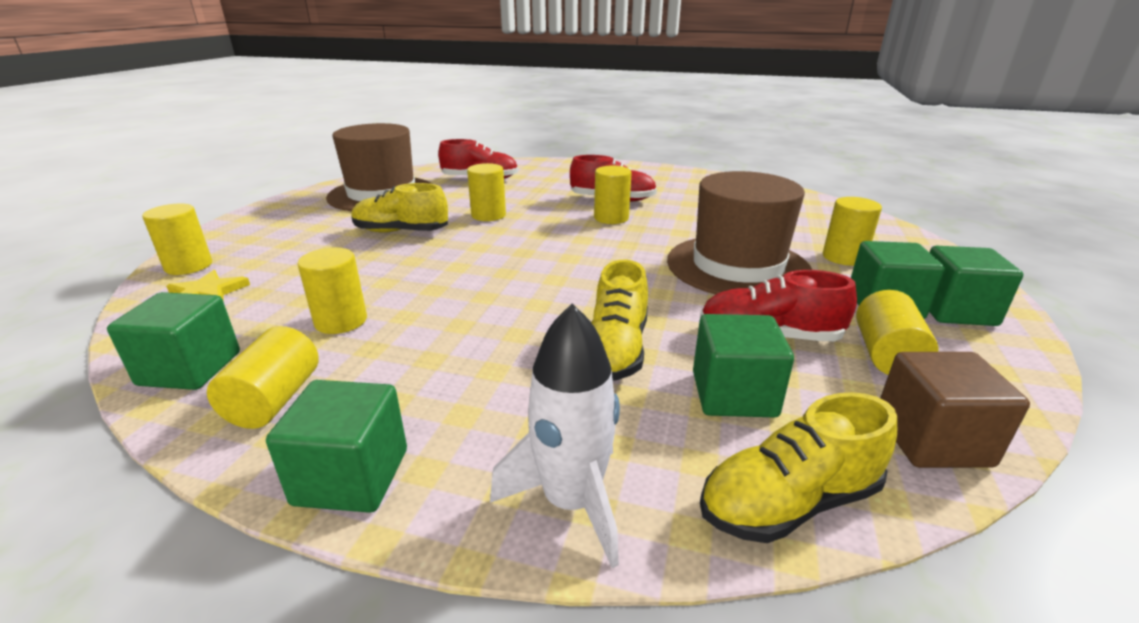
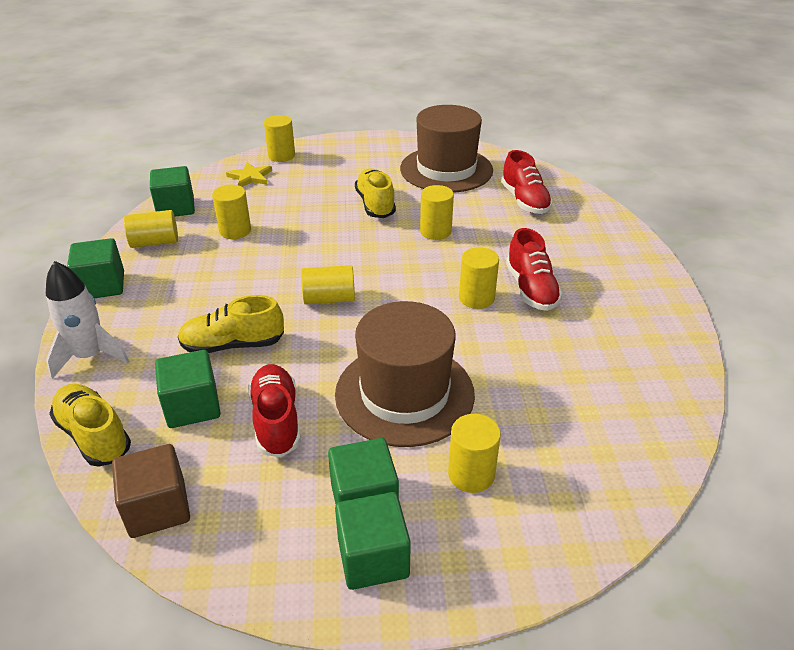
camera: 70 degrees right, 10 degrees up
yellow cylinder [856,290,939,375] -> yellow cylinder moved to [301,265,355,305]

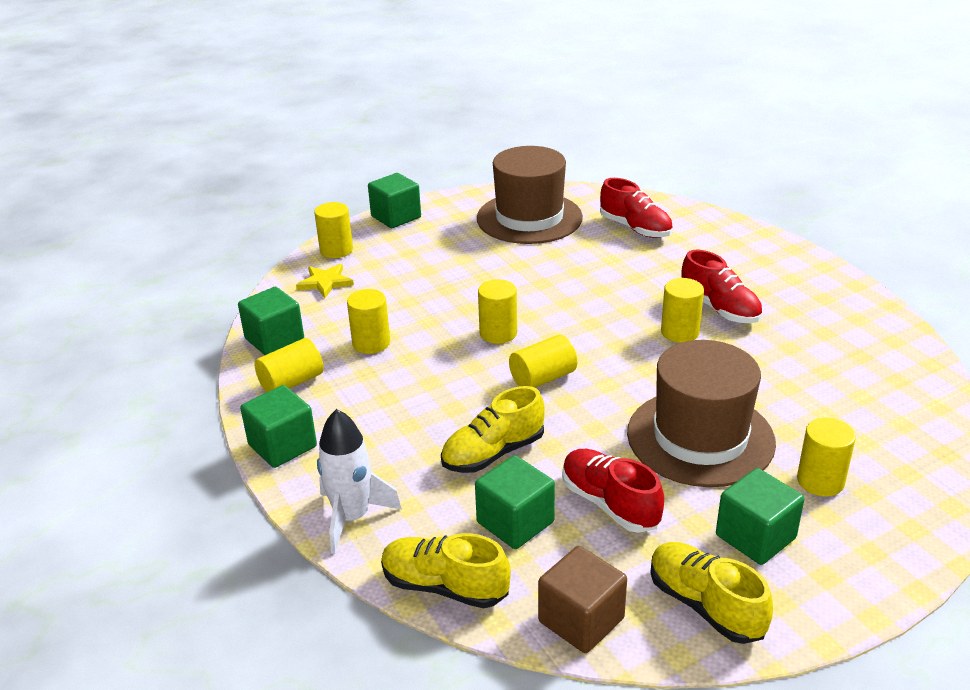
camera: 25 degrees left, 5 degrees down
green cube [335,492,411,590] -> green cube moved to [368,173,421,228]
yellow shoe [355,168,396,218] -> yellow shoe moved to [650,542,773,644]
yellow cylinder [420,185,454,240] -> yellow cylinder moved to [478,279,517,344]

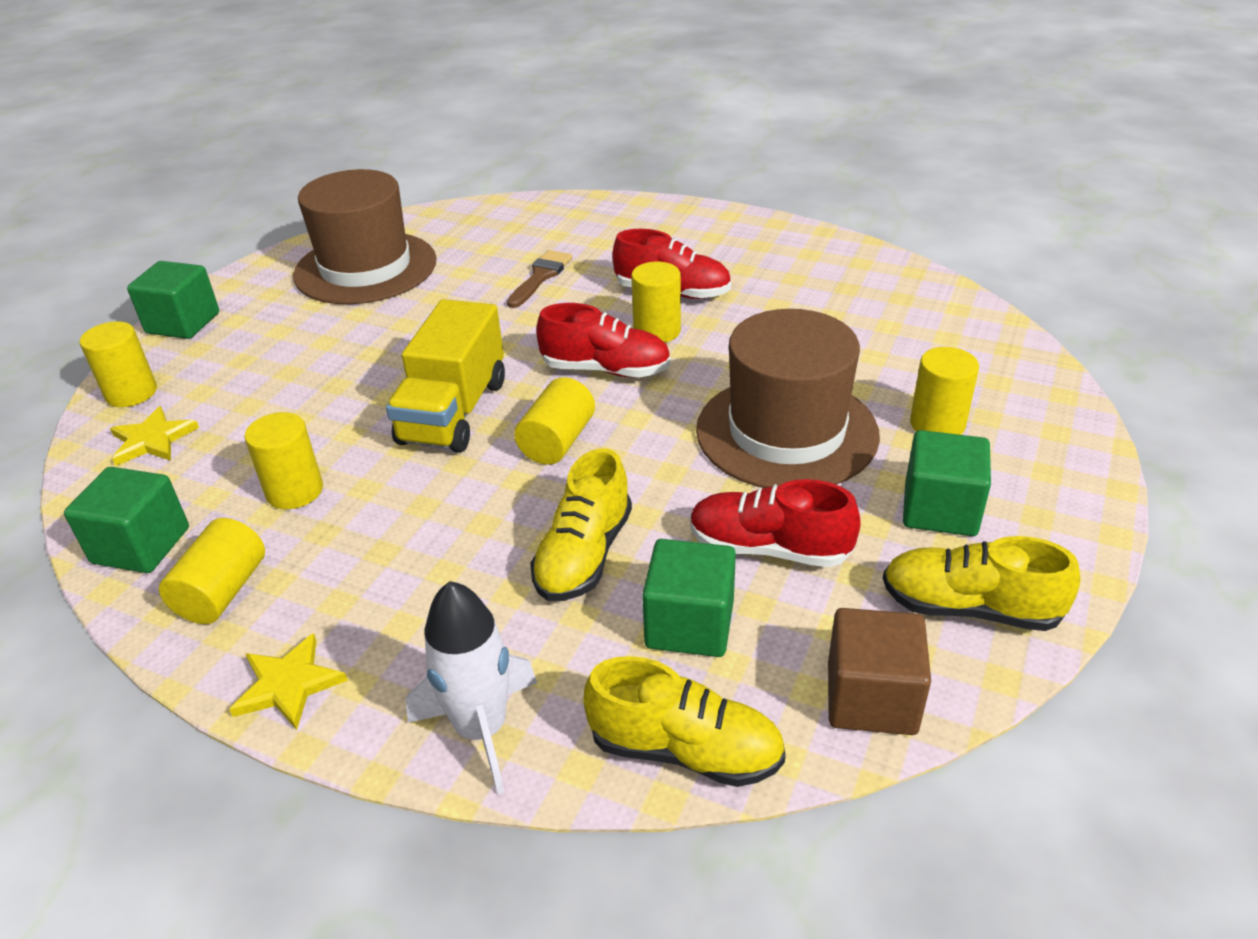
camera: 35 degrees left, 5 degrees up
green cube [240,385,317,468] -> yellow star [229,633,348,730]
yellow shoe [381,533,511,608] -> yellow shoe turned 150 degrees counterclockwise [584,656,786,787]
yellow cylinder [478,279,517,344] -> yellow truck [386,299,505,453]
red shoe [600,178,673,238] -> red shoe moved to [537,303,671,377]
none -> brown brush [507,250,573,308]

